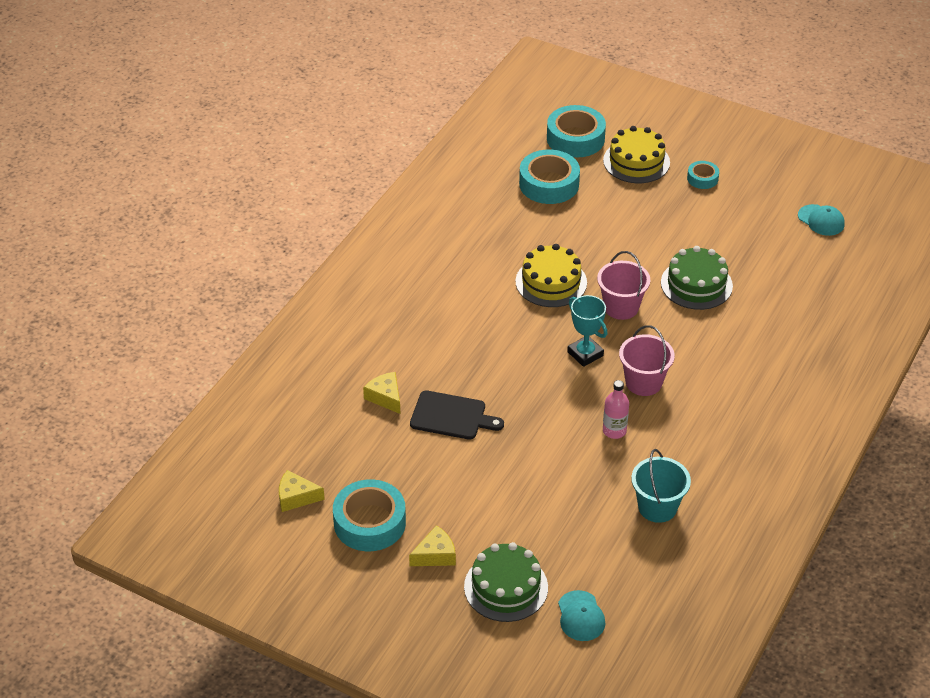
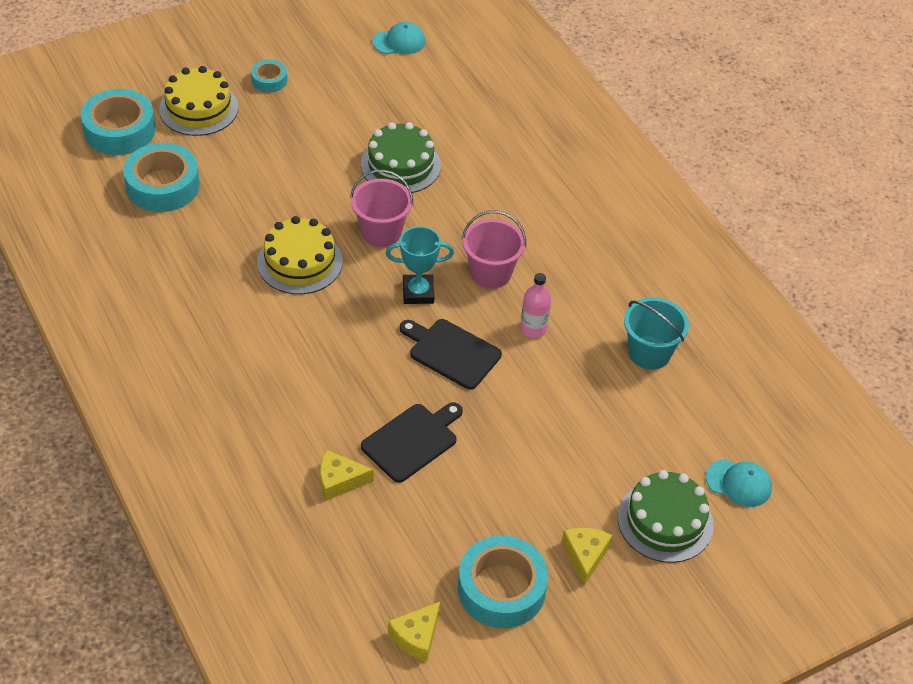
camera: 60 degrees left, 5 degrees up
none -> black cutting board [400,319,502,390]

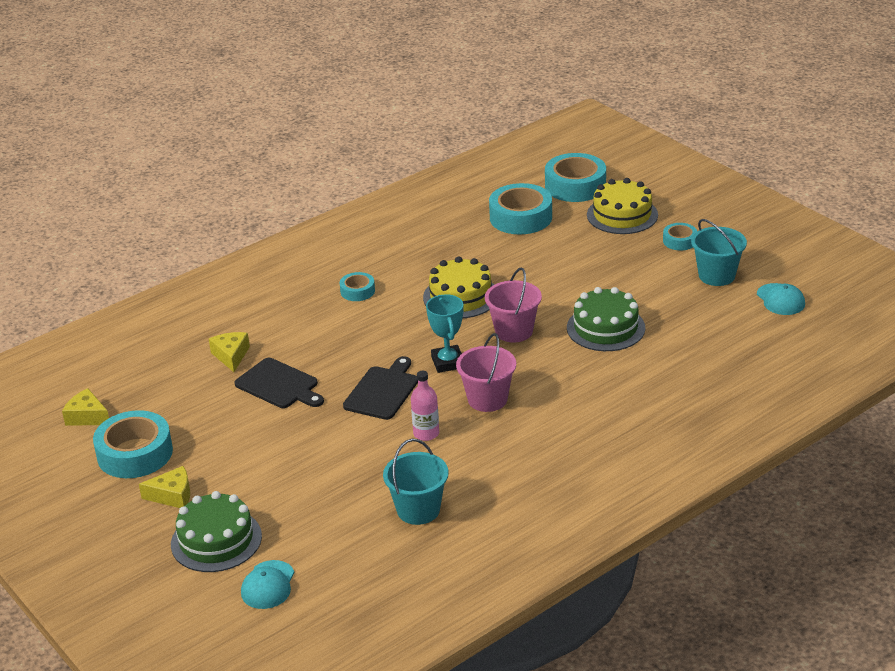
camera: 85 degrees right, 15 degrees down
none -> turquoise tape [340,272,375,301]
none -> turquoise bucket [691,219,747,286]

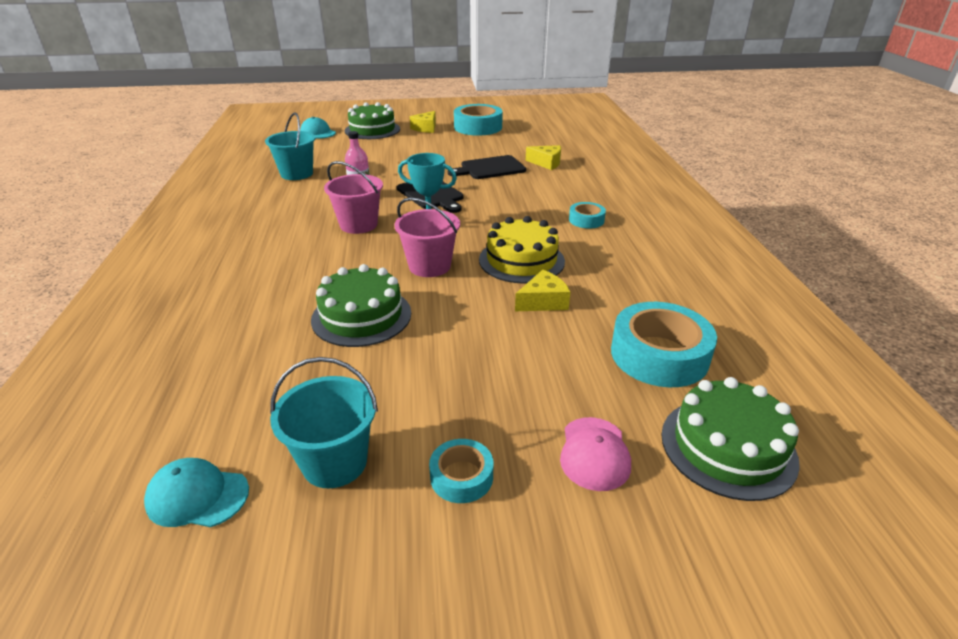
camera: 120 degrees right, 0 degrees up
yellow cheese [62,388,109,426] -> yellow cheese moved to [515,270,570,311]
turquoise tape [545,153,606,202] -> green cake [661,377,800,501]
yellow cake [587,178,658,234] -> pink cap [560,417,631,491]

